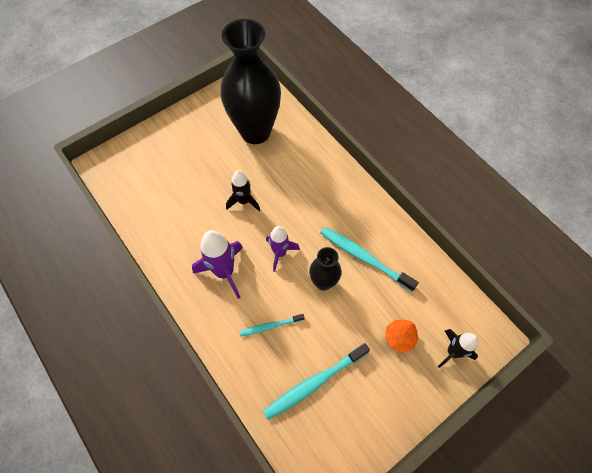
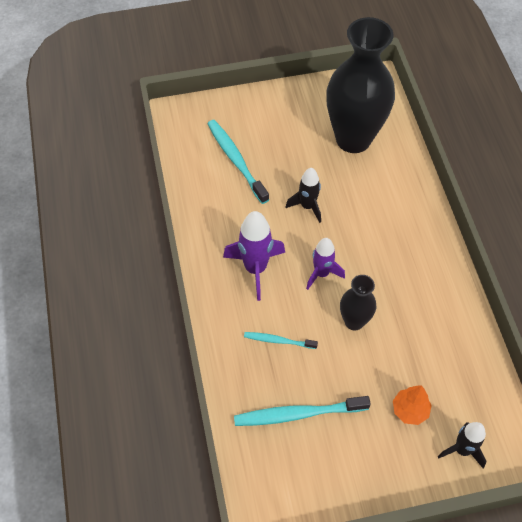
camera: 25 degrees right, 5 degrees down
turquoise toothbrush [321,227,419,292] -> turquoise toothbrush moved to [207,120,269,204]

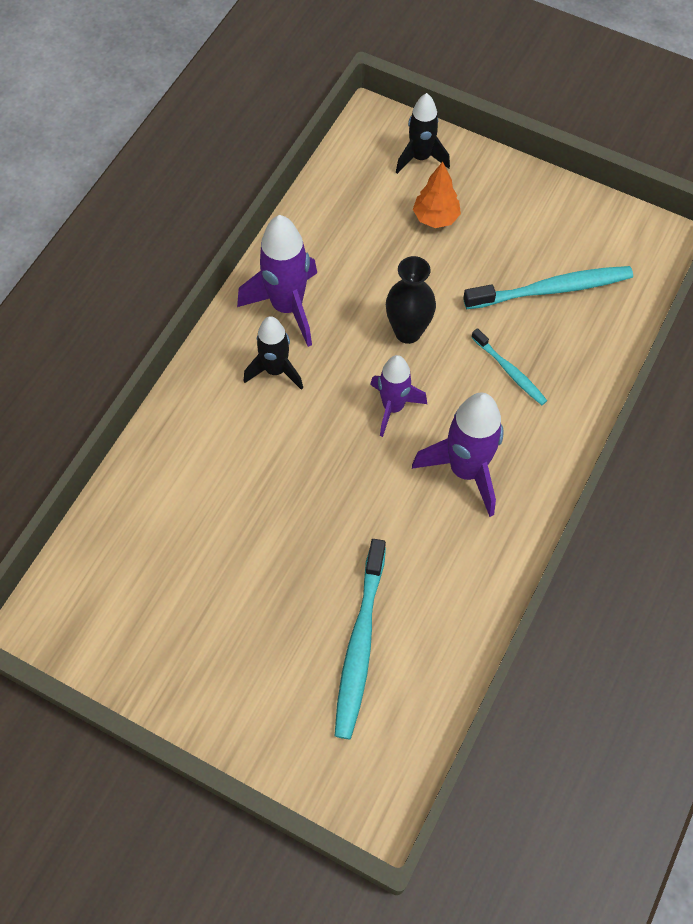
camera: 140 degrees left, 5 degrees up
turquoise toothbrush [234,396,371,426] -> turquoise toothbrush turned 45 degrees counterclockwise [463,266,633,309]
black rocket [286,168,321,223] -> black rocket moved to [244,316,303,390]
black vase [326,17,395,153] -> none
none -> purple rocket [237,215,317,347]

